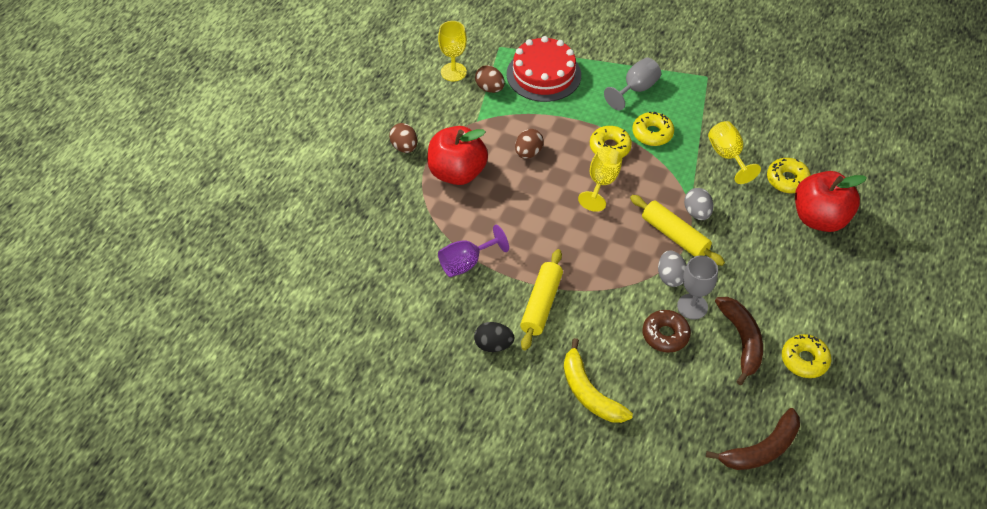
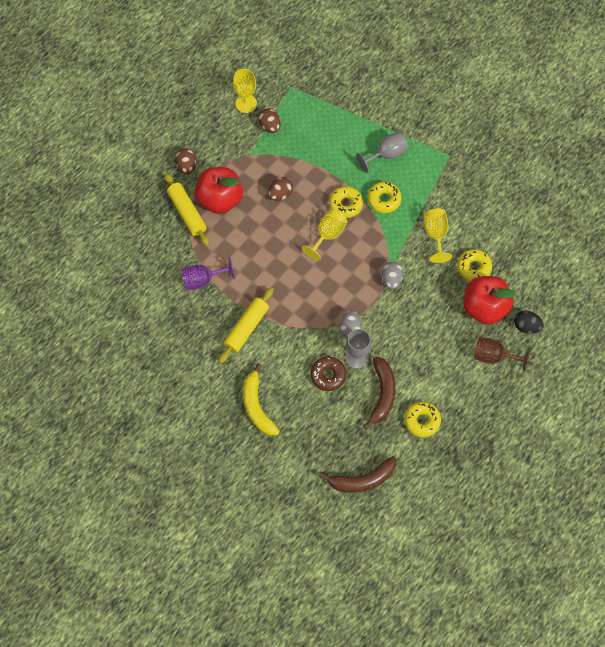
camera: 15 degrees right, 15 degrees up
black egg [474,322,514,352] -> black egg moved to [514,311,544,334]
red cake [507,36,581,102] -> none
yellow rolling pin [630,195,725,266] -> yellow rolling pin moved to [164,173,209,246]
none -> brown goblet [474,337,530,371]

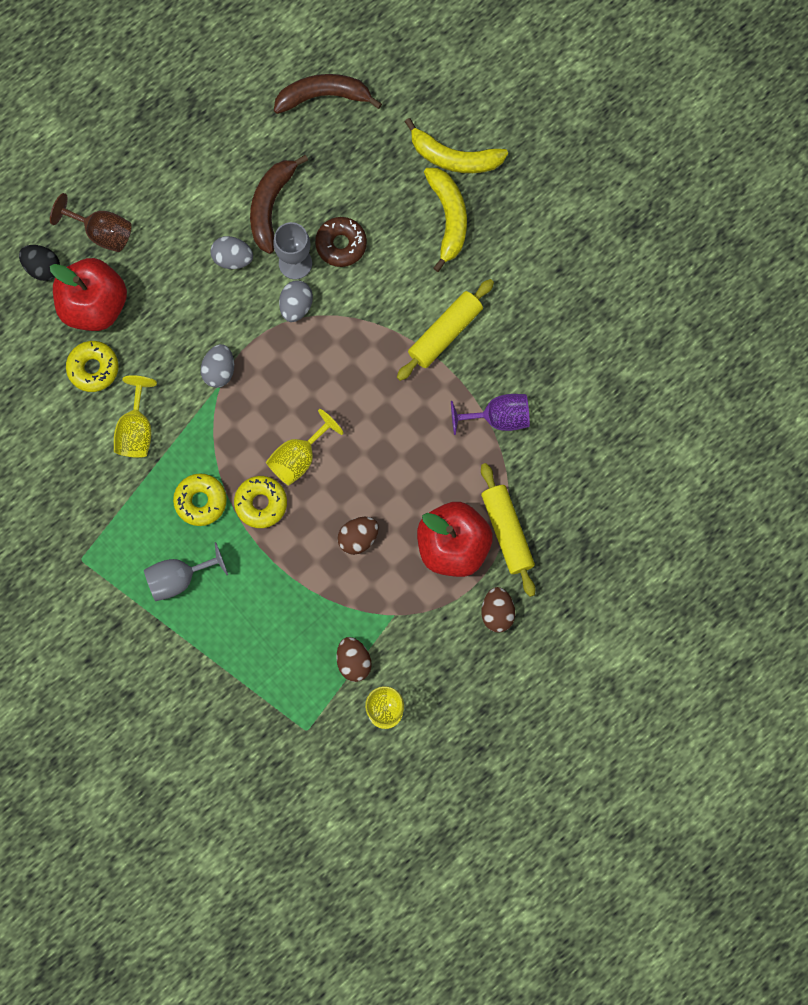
camera: 170 degrees left, 10 degrees up
yellow donut [404,402,441,437] -> none
none -> grey egg [210,236,253,269]
none -> yellow banana [405,118,508,173]

